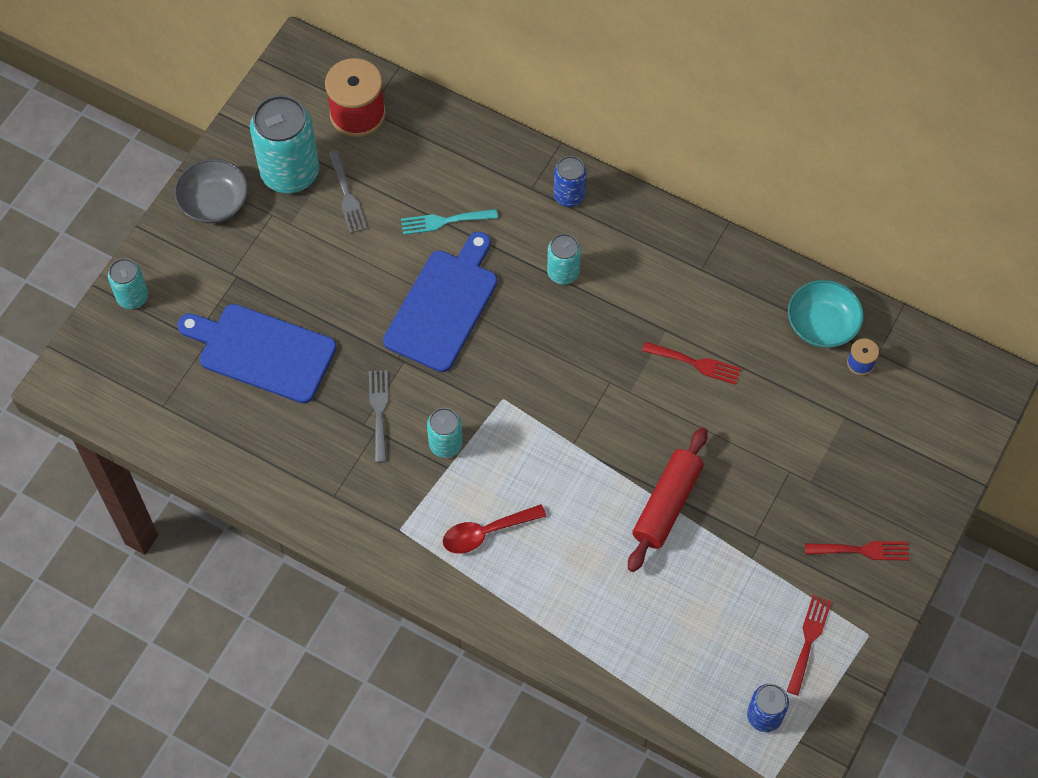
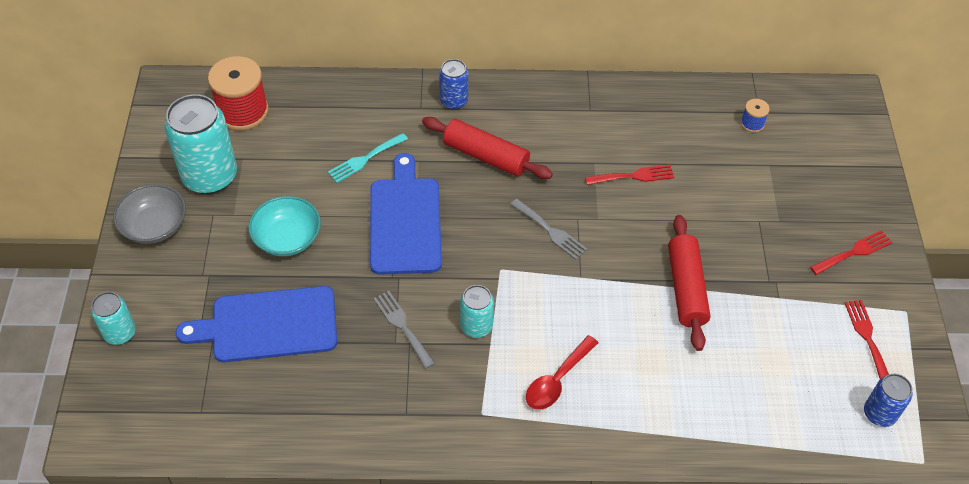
camera: 30 degrees left, 10 degrees down
grey fork [329,150,367,234] -> grey fork moved to [510,199,587,260]
turquoise can [547,234,581,284] -> red rolling pin [422,117,553,179]
turquoise bowl [788,280,864,348] -> turquoise bowl moved to [248,196,321,256]

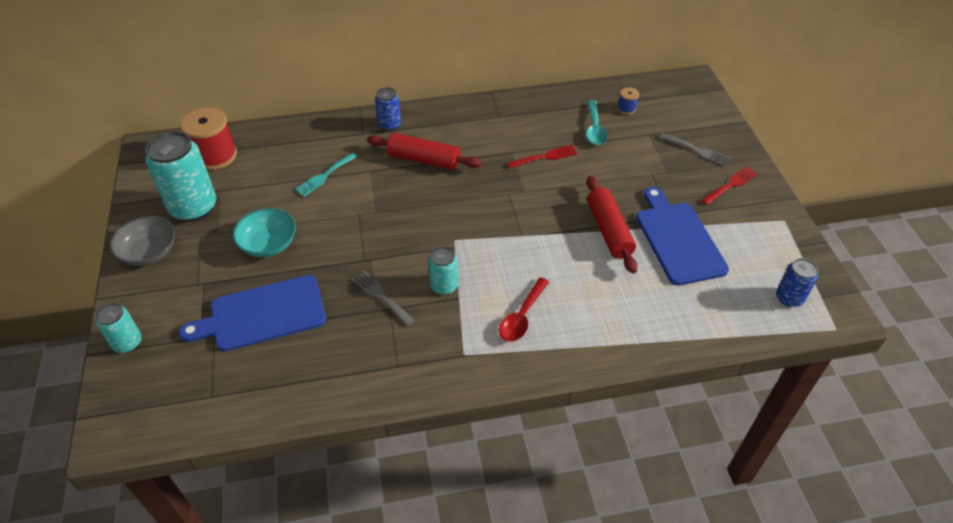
camera: 10 degrees left, 5 degrees down
blue cutting board [370,153,442,274] -> blue cutting board moved to [636,187,729,286]
grey fork [510,199,587,260] -> grey fork moved to [660,133,730,166]
red fork [844,300,889,379] -> none
none -> turquoise spoon [586,100,608,145]

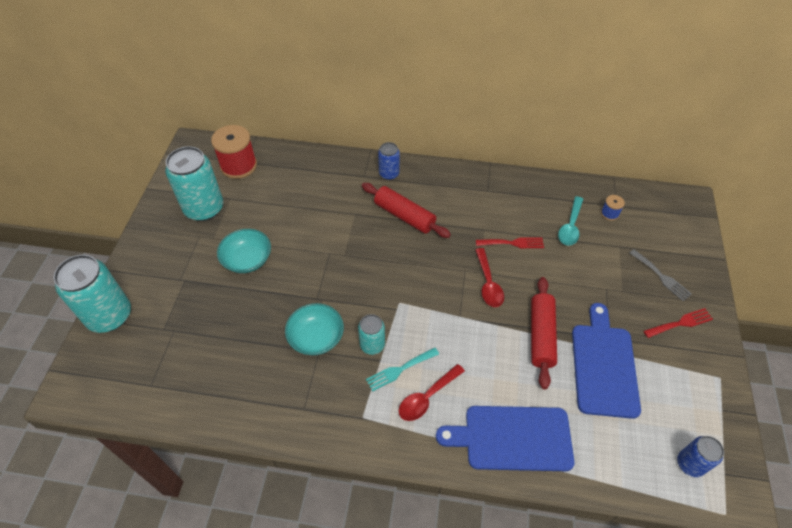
camera: 20 degrees right, 5 degrees up
turquoise can [95,303,142,353] -> turquoise can [53,255,131,333], size x1.89
grey bowl [110,216,175,266] -> none
blue cutting board [179,275,326,352] -> blue cutting board moved to [436,406,575,471]
turquoise fork [295,153,358,196] -> turquoise fork moved to [366,348,439,392]
grey fork [352,271,415,326] -> turquoise bowl [285,303,344,355]
none -> red spoon [475,248,504,307]

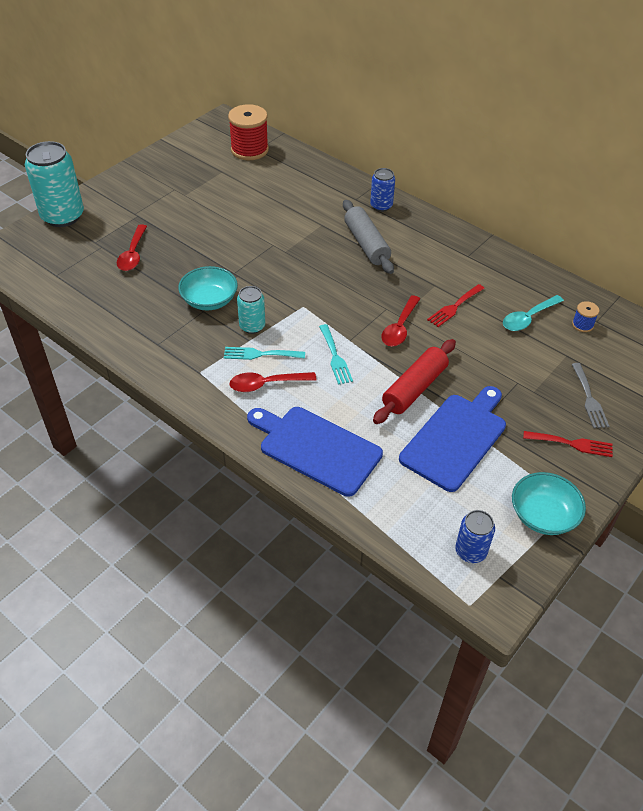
camera: 30 degrees right, 5 degrees down
turquoise can [165,146,223,221] -> none
turquoise bowl [217,229,271,273] -> turquoise bowl moved to [512,472,586,535]
red rolling pin [362,183,451,238] -> grey rolling pin [343,200,394,274]
red fork [476,237,544,248] -> red fork turned 105 degrees clockwise [427,284,485,327]
none -> red spoon [117,224,147,271]
none -> turquoise fork [319,324,353,385]

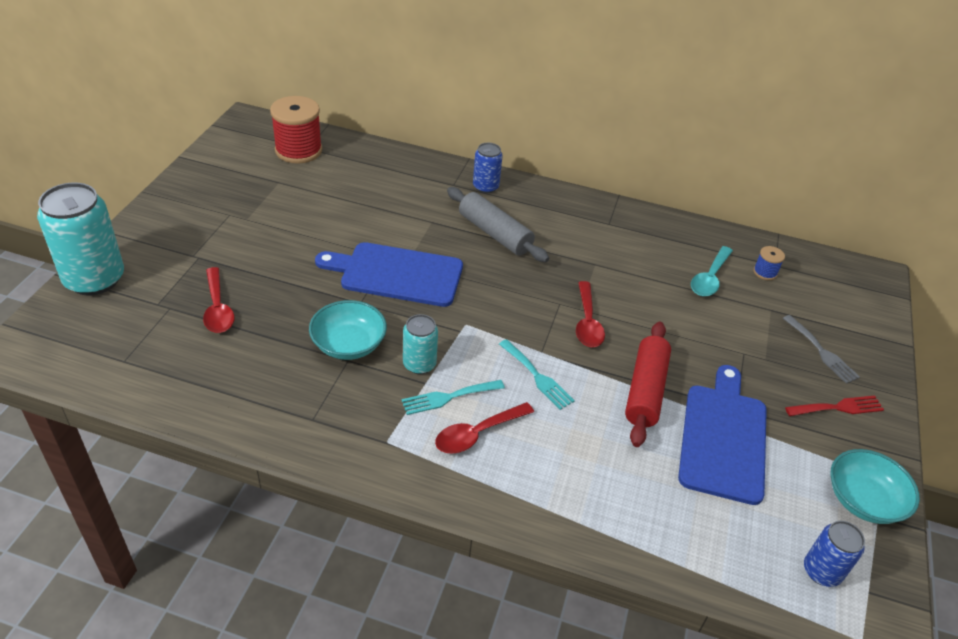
camera: 25 degrees left, 5 degrees down
blue cutting board [247,407,383,497] -> blue cutting board moved to [315,242,463,307]
red fork [427,284,485,327] -> none

